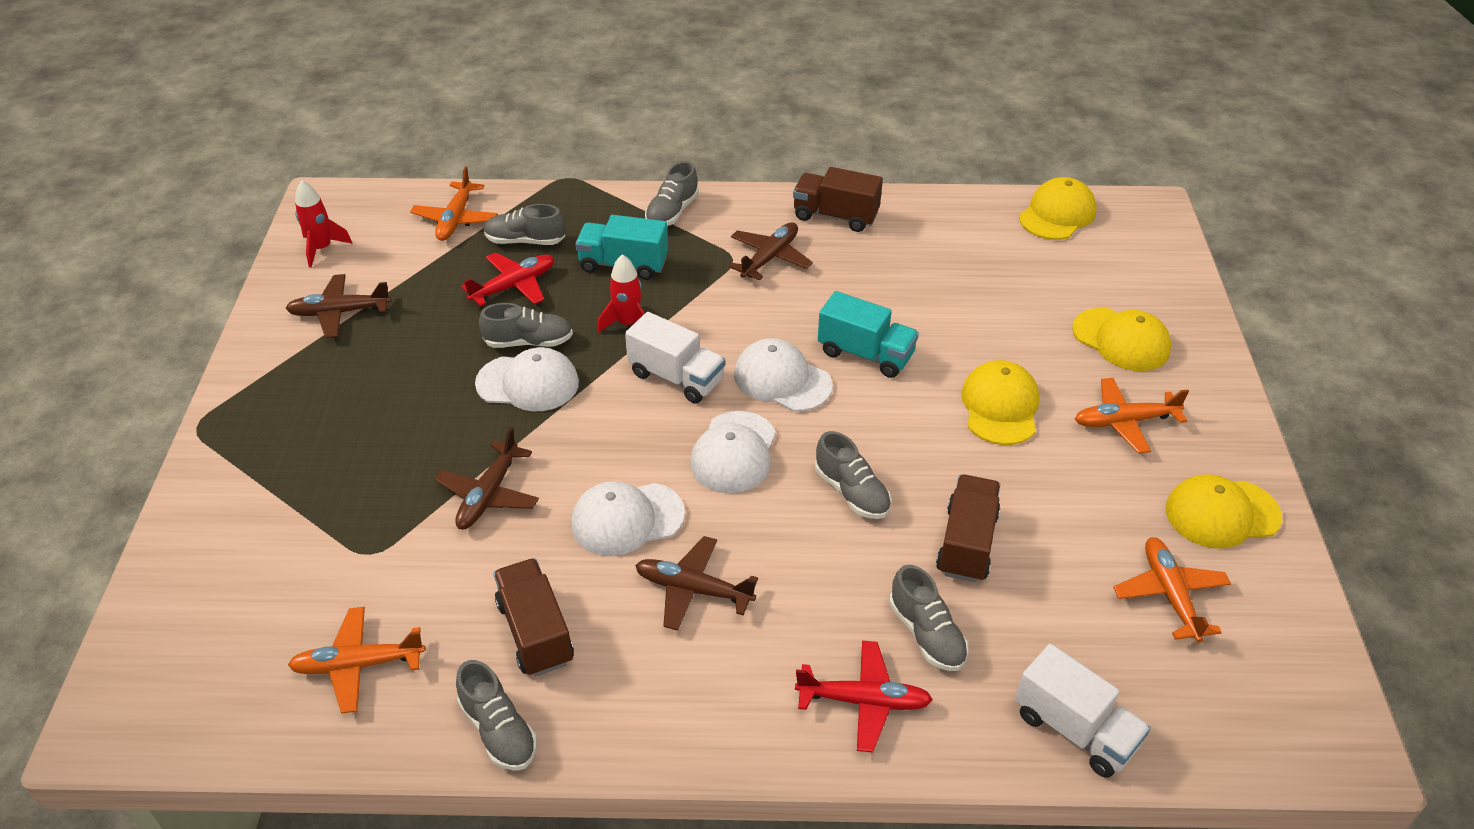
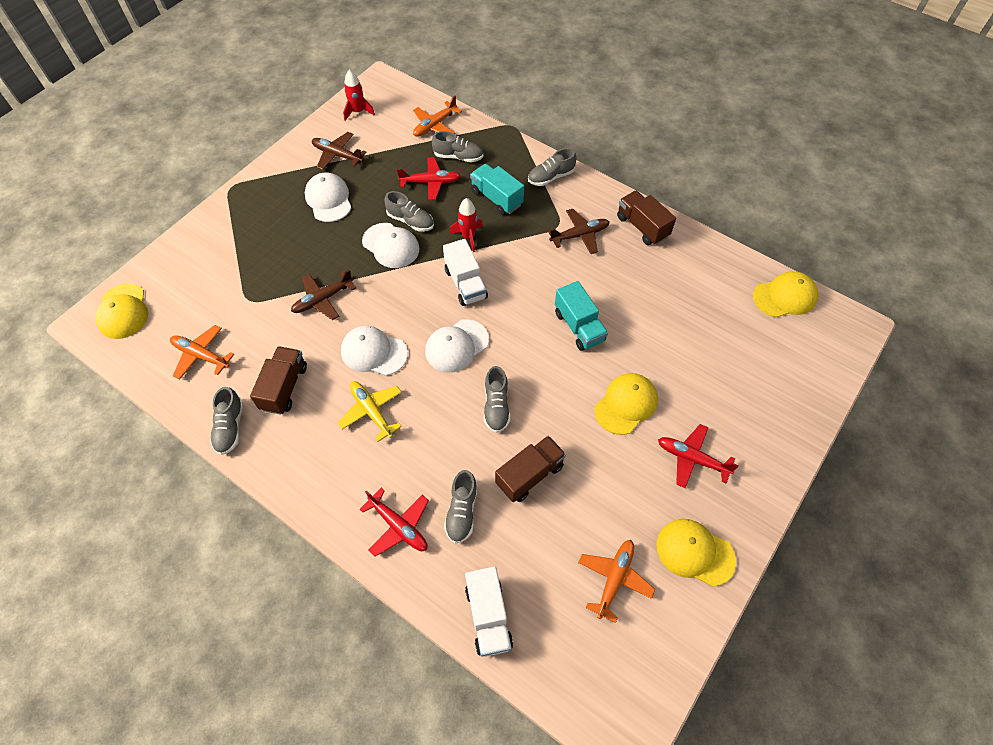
camera: 35 degrees right, 15 degrees up
grey shoe [484,204,565,245] -> grey shoe turned 150 degrees clockwise [432,131,483,163]
brown plane [635,536,758,631] -> yellow plane [338,381,402,442]
white cap [734,338,833,412] -> white cap moved to [305,172,351,222]
yellow cap [1072,308,1171,371] -> yellow cap moved to [95,283,148,339]
orange plane [1075,378,1189,454] -> red plane [658,424,739,488]

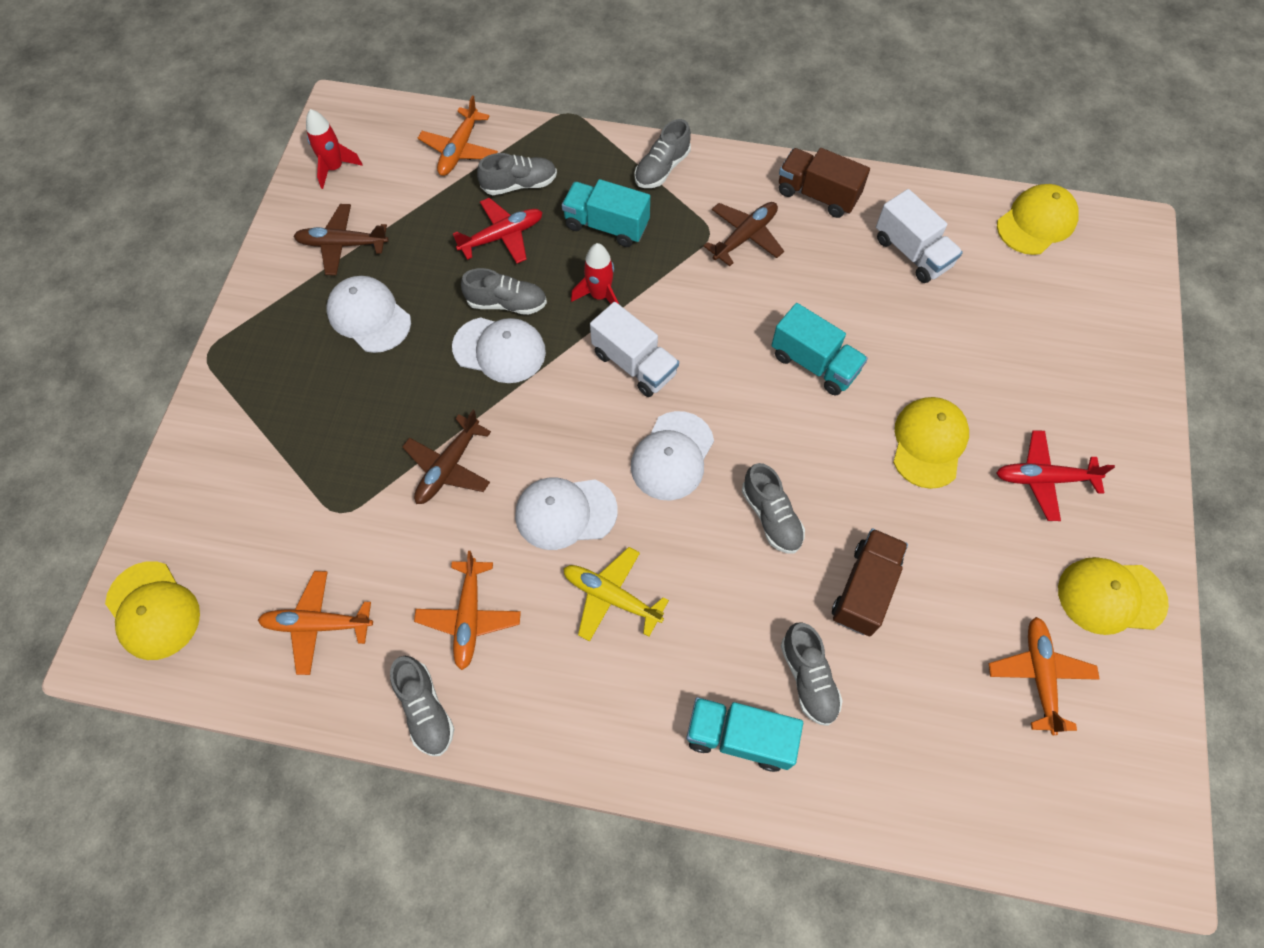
camera: 25 degrees left, 5 degrees up
brown truck [250,346,307,415] -> orange plane [414,551,521,670]
red plane [360,488,429,556] -> turquoise truck [686,697,803,772]
white truck [465,567,513,657] -> white truck moved to [876,189,963,283]

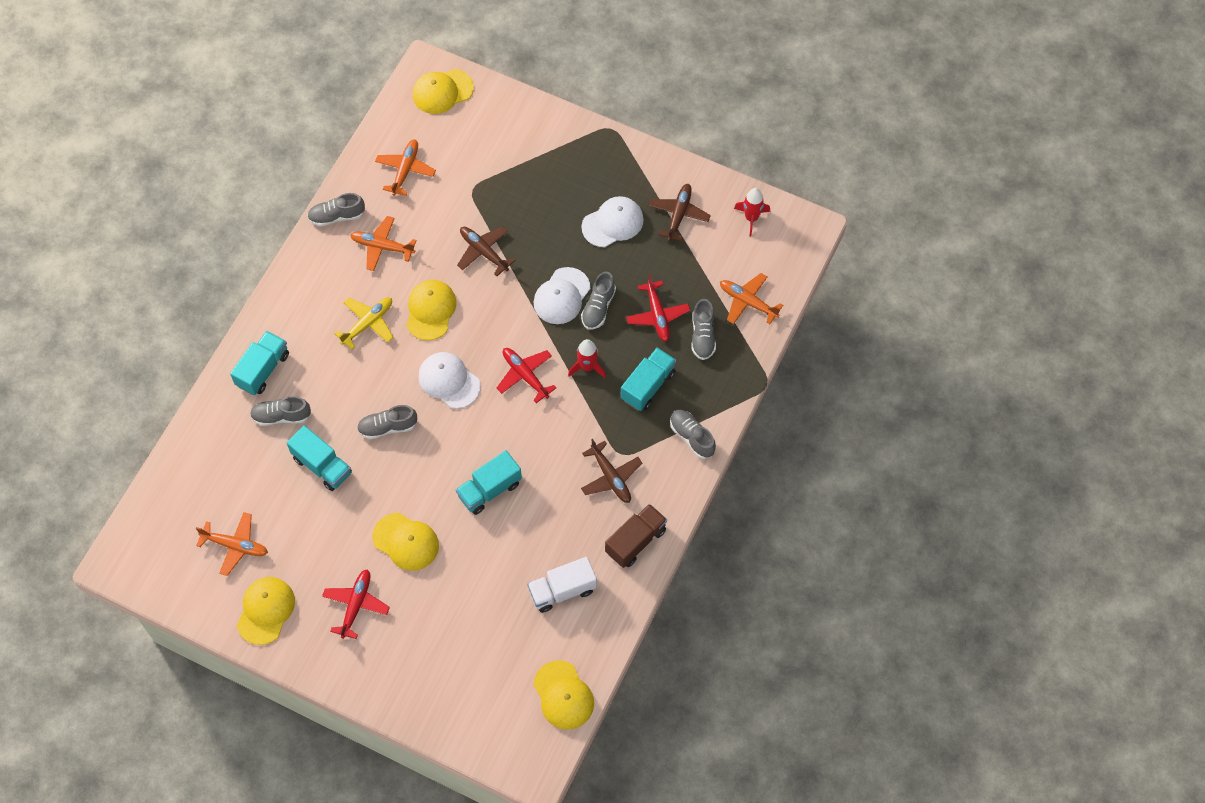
camera: 105 degrees right, 0 degrees up
white cap [515,477,618,550] -> yellow cap [407,280,457,340]
white truck [590,302,679,397] -> red plane [497,348,556,403]
brown truck [832,528,908,636] -> turquoise truck [287,426,352,491]

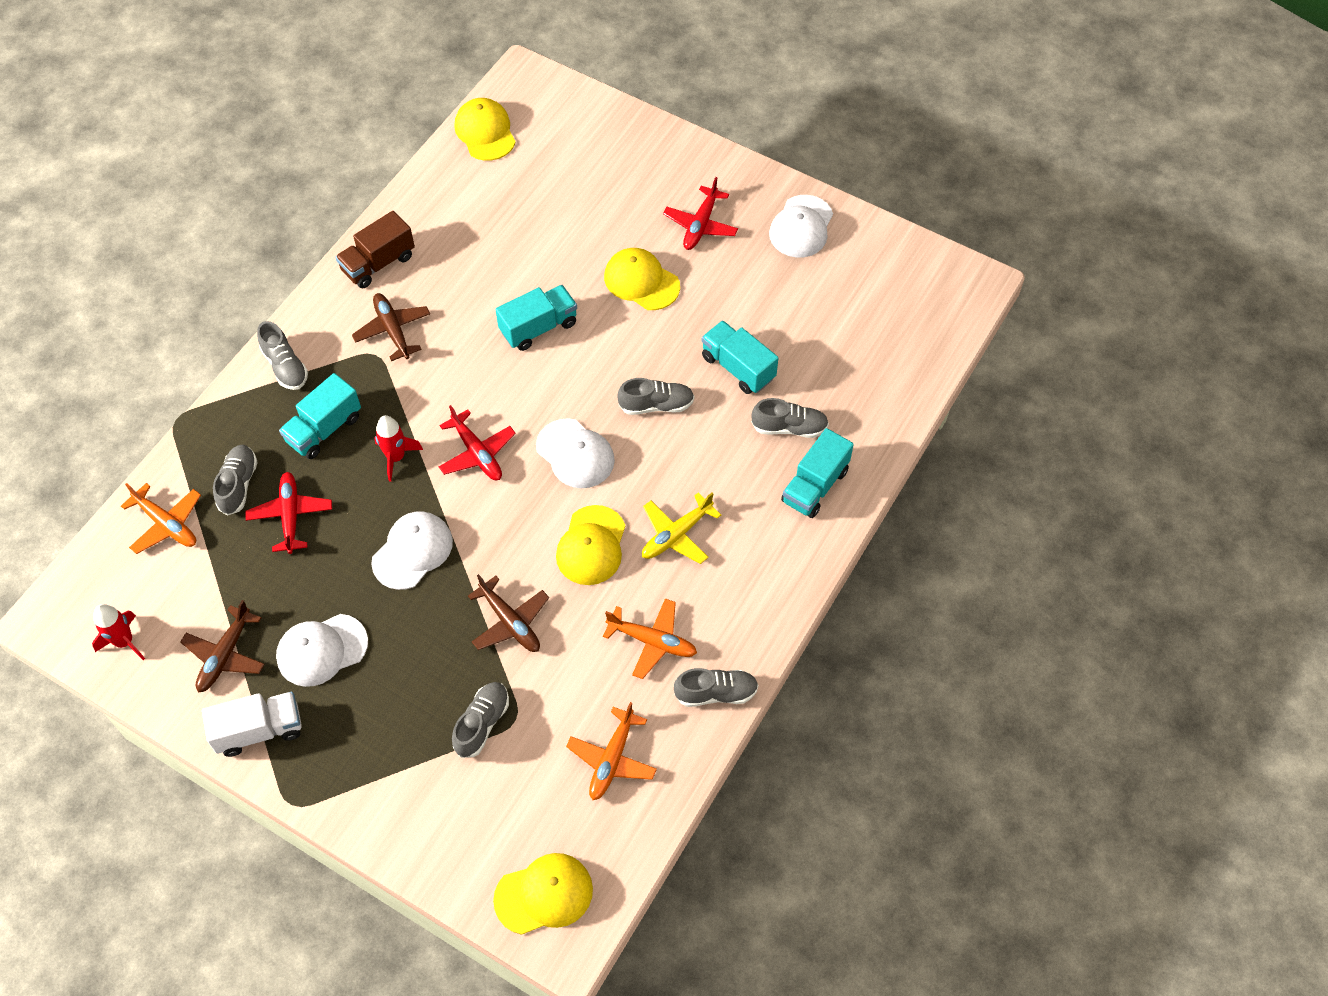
camera: 175 degrees left, 5 degrees down
orange plane [196,512,268,576] -> none
yellow cap [237,577,295,645] -> white cap [769,195,833,257]
white truck [527,557,597,613] -> white truck moved to [202,692,302,757]
grey shoe [581,272,616,330] -> grey shoe moved to [452,682,509,758]

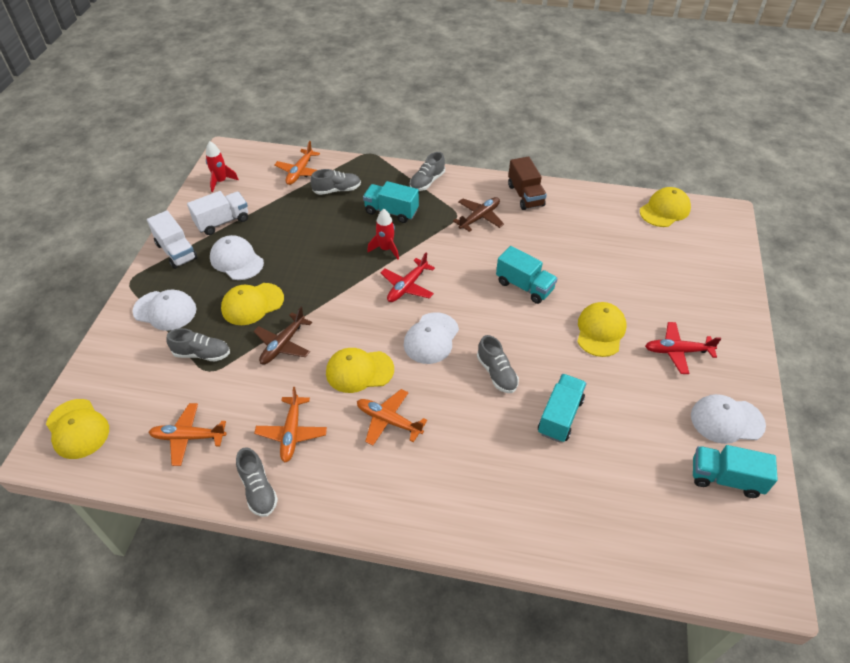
camera: 70 degrees right, 10 degrees down
brown plane [180,600,265,692] -> white truck [187,191,248,235]
red plane [245,472,332,554] -> none
brown truck [335,211,415,289] -> brown truck turned 135 degrees counterclockwise [508,156,547,210]
white cap [371,511,453,590] -> white cap moved to [132,290,196,331]
yellow plane [642,492,721,564] -> orange plane [357,389,427,445]
grey shoe [751,398,829,438] -> none
turquoise truck [781,428,854,518] -> turquoise truck moved to [693,445,778,498]
none -> yellow cap [221,283,284,325]

